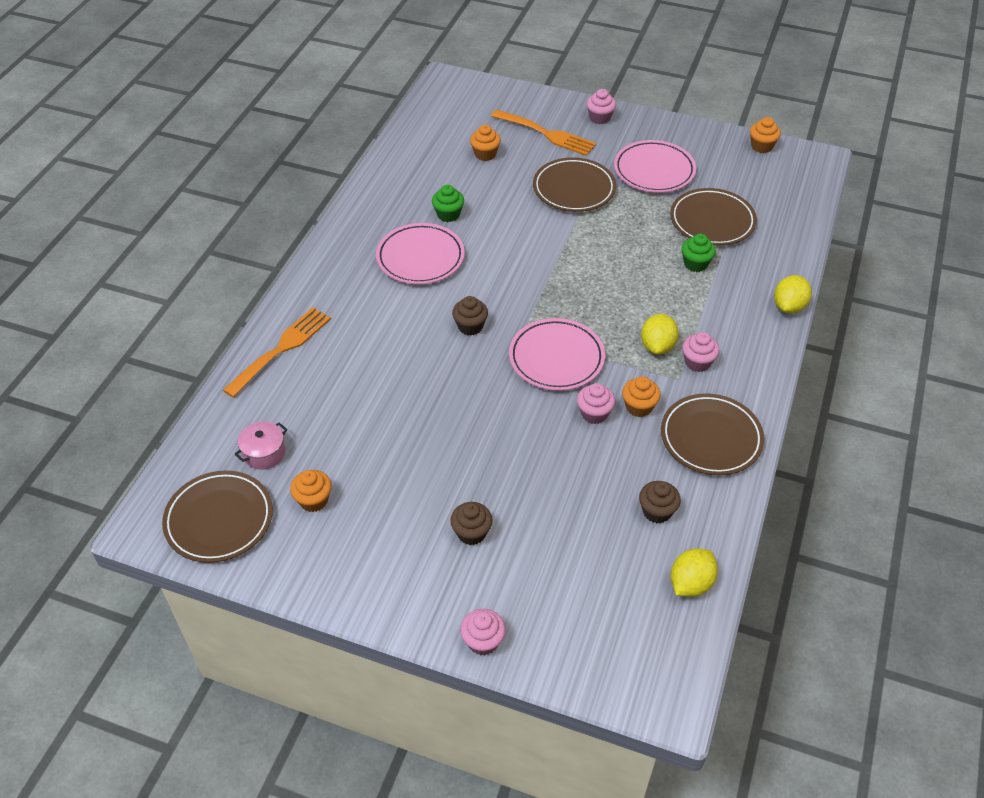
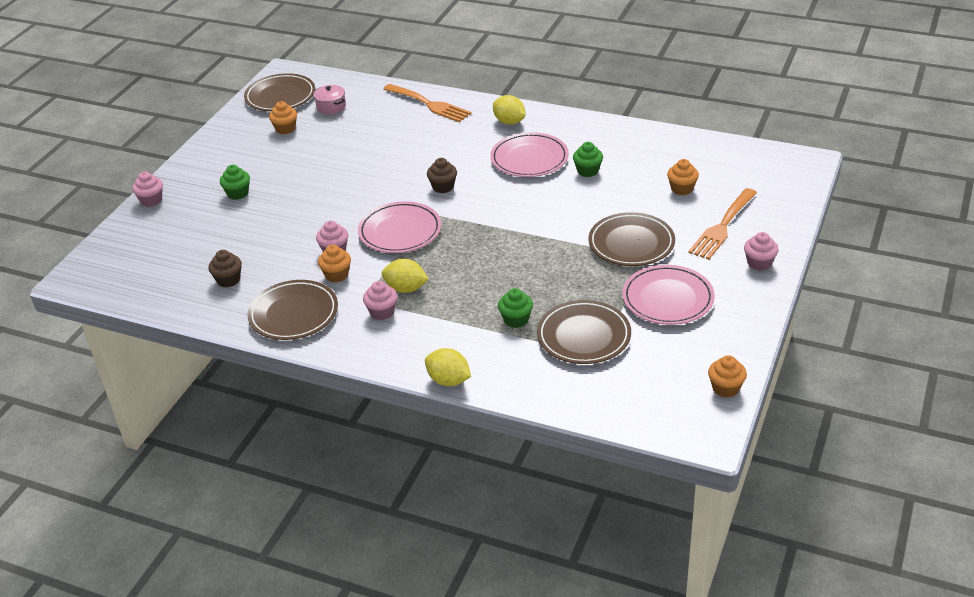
camera: 95 degrees right, 10 degrees down
brown cupcake [450,502,493,545] -> green cupcake [220,165,250,200]
yellow lemon [671,548,718,597] -> yellow lemon moved to [493,95,526,125]

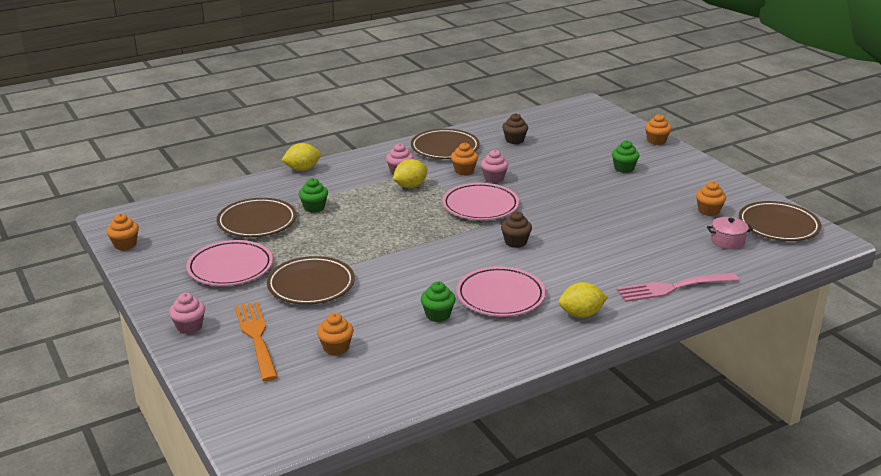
camera: 125 degrees right, 10 degrees down
pink cupcake [132,172,163,207] -> orange cupcake [645,114,671,145]
orange fork [383,84,472,122] -> pink fork [616,273,739,302]

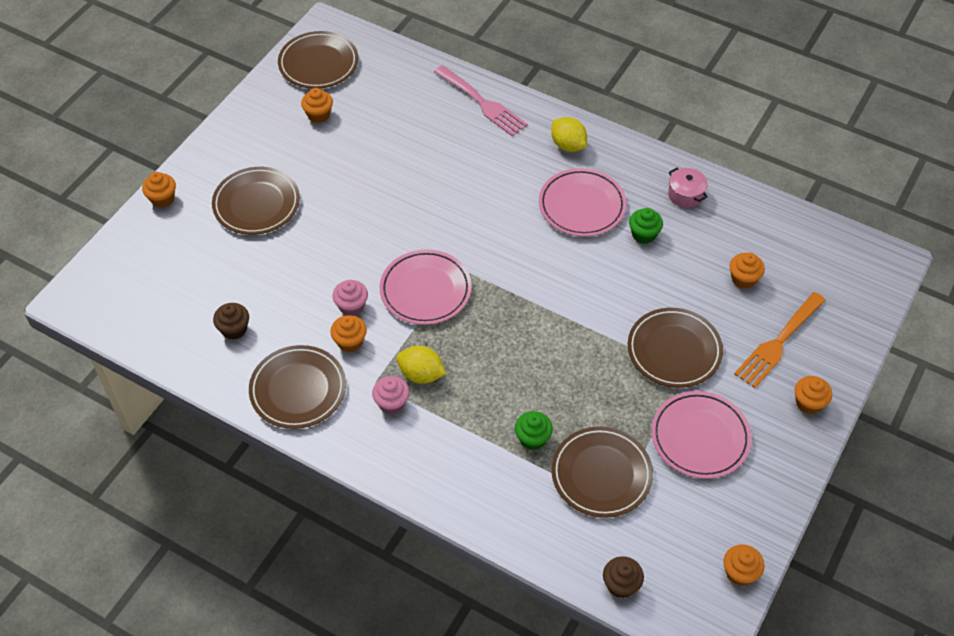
camera: 120 degrees left, 25 degrees up
pink cupcake [169,293,205,334] -> orange cupcake [794,376,832,414]
yellow lemon [282,143,321,171] -> none
brown cupcake [501,211,532,248] -> brown cupcake moved to [603,556,644,598]
green cupcake [612,140,639,173] -> brown plate [212,167,300,235]
pink pot [707,217,753,249] -> pink pot moved to [668,168,708,208]

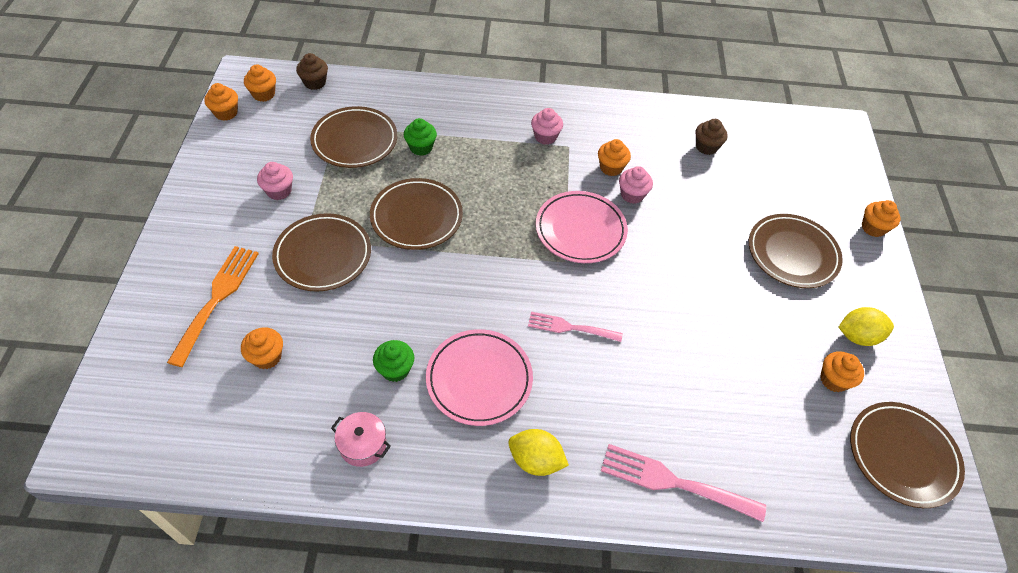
camera: 150 degrees right, 0 degrees up
brown plate [249,345,346,429] -> brown plate moved to [370,178,463,250]
yellow lemon [397,346,446,384] -> yellow lemon moved to [839,307,894,346]
pink plate [651,391,752,479] -> pink cupcake [257,162,293,200]
orange cupcake [794,376,832,414] -> orange cupcake moved to [244,65,276,102]
none -> pink fork [528,312,623,342]

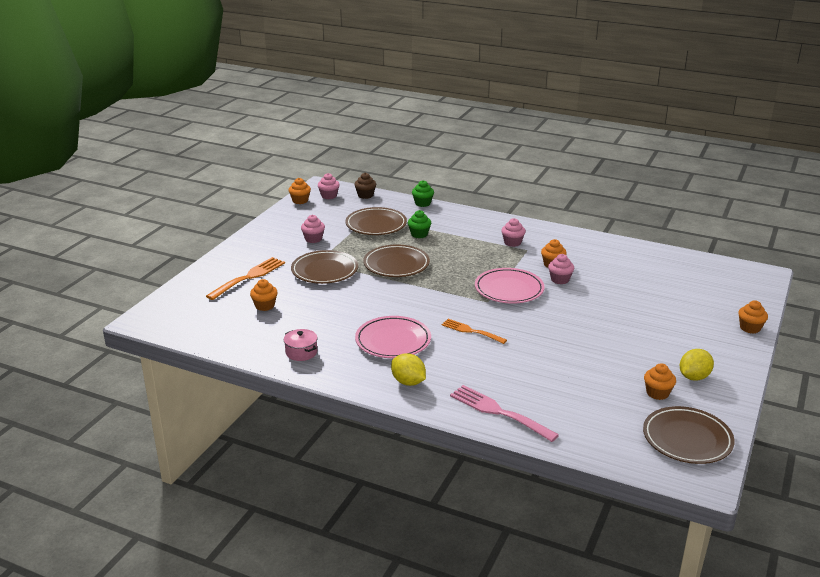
camera: 25 degrees right, 25 degrees down
orange cupcake [244,65,276,102] -> pink cupcake [318,173,340,199]
green cupcake [373,340,414,382] -> green cupcake moved to [412,180,434,207]
pink fork [528,312,623,342] -> orange fork [442,319,507,344]
brown cupcake [695,119,728,155] -> none
brown plate [749,214,843,288] -> none
yellow lemon [839,307,894,346] -> yellow lemon turned 60 degrees counterclockwise [680,349,714,381]

